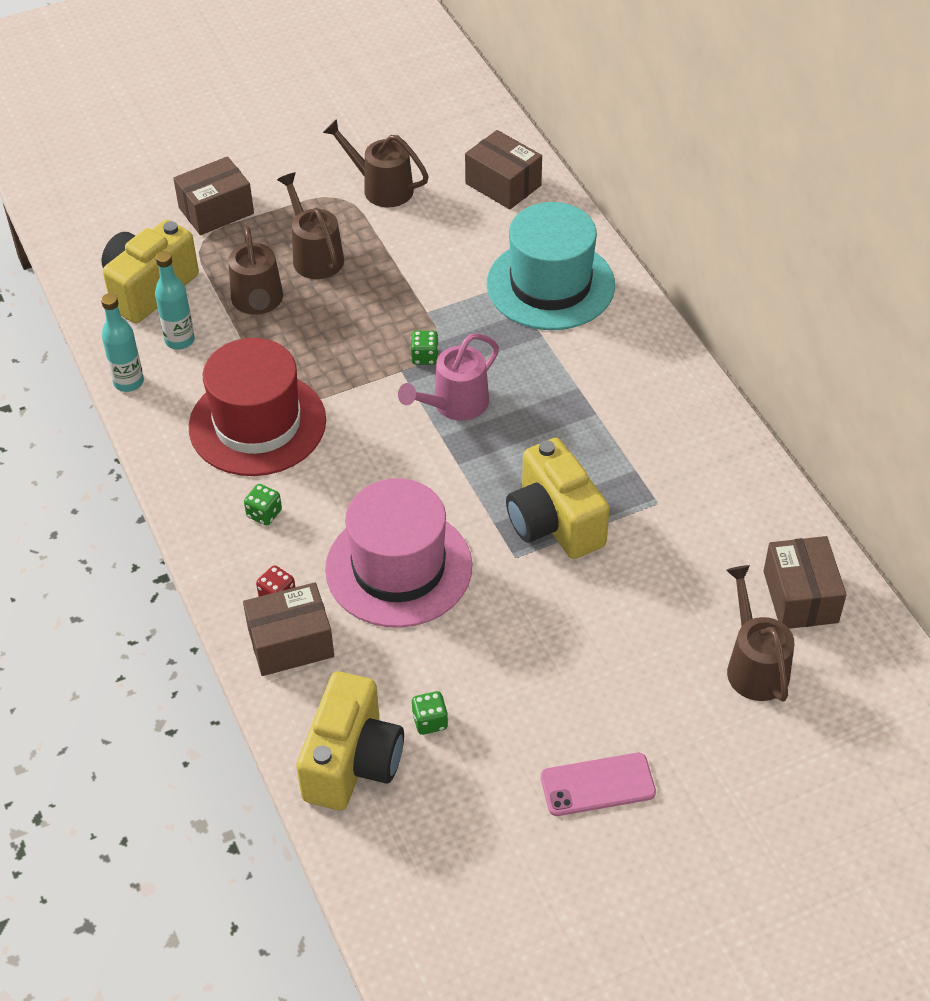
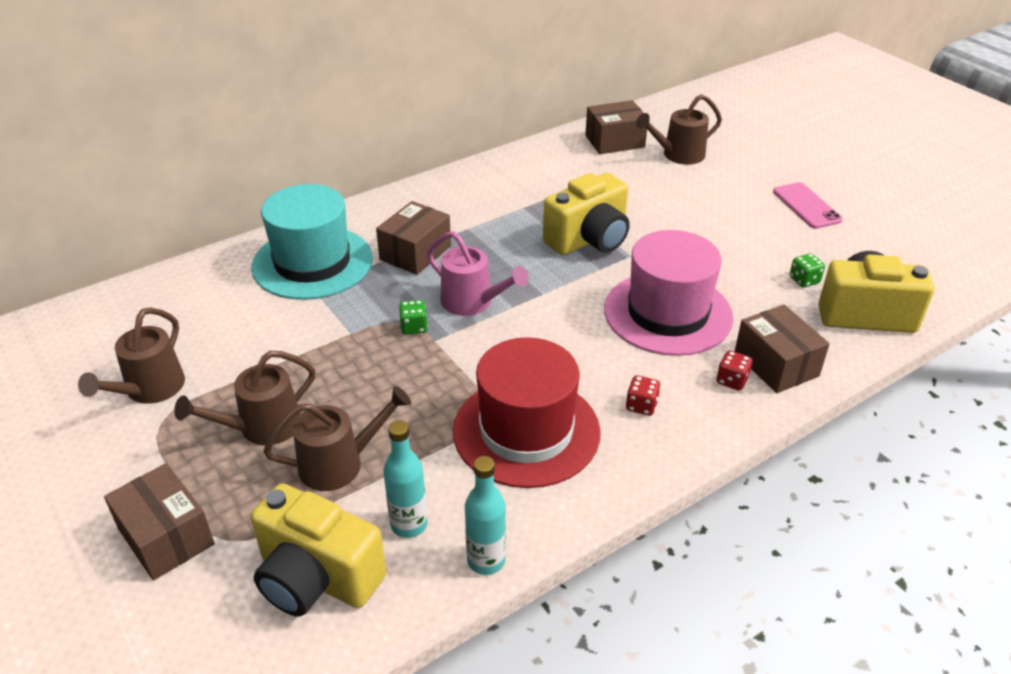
camera: 100 degrees left, 10 degrees down
green dice [244,484,282,525] -> red dice [626,375,661,416]
brown box [465,130,542,209] -> brown box moved to [376,201,451,275]

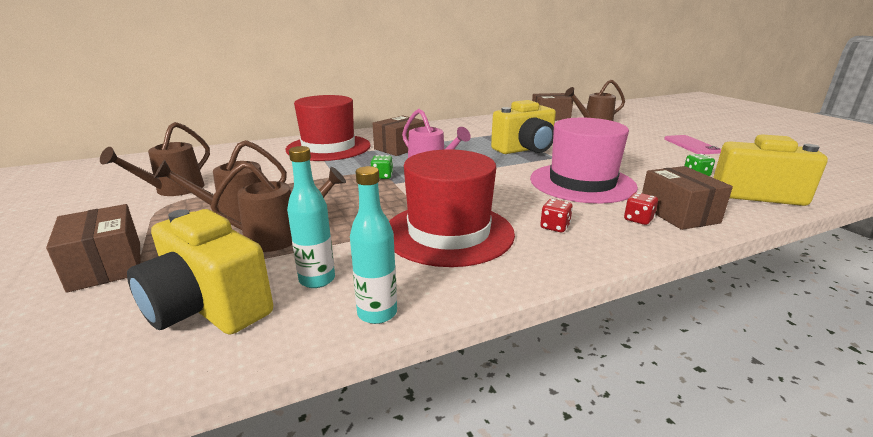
camera: 10 degrees right, 15 degrees down
turquoise hat [251,184,373,300] -> red hat [285,95,371,161]

